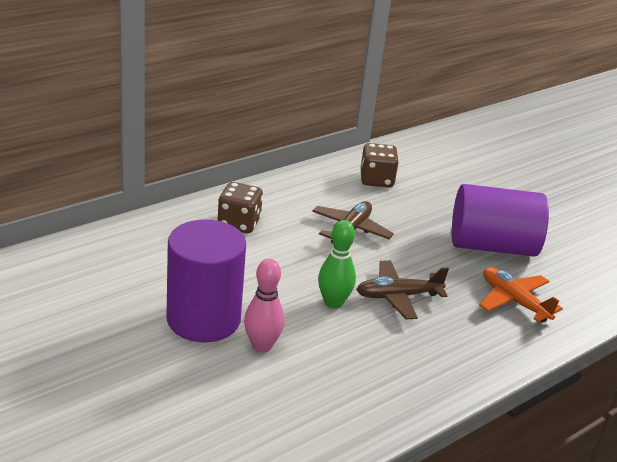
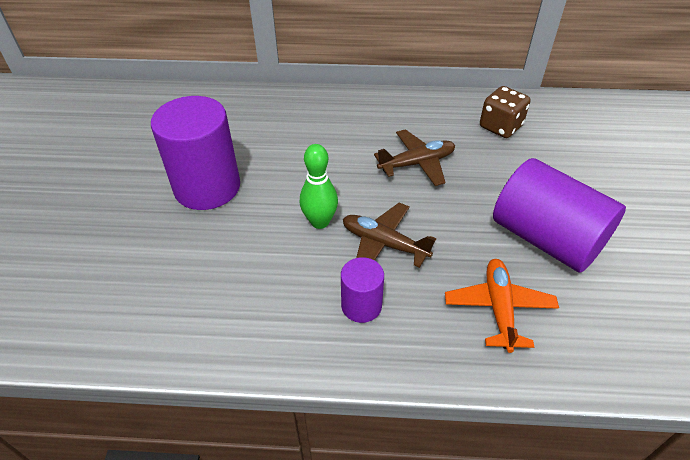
camera: 45 degrees right, 15 degrees up
brown dice [217,182,263,233] -> none
pink bowling pin [244,259,285,352] -> none
none -> purple cylinder [341,257,384,323]

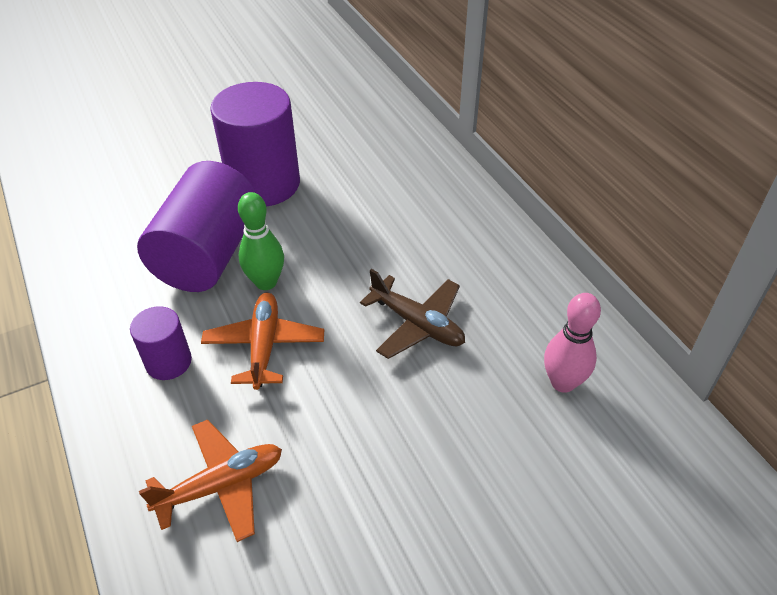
camera: 60 degrees right, 0 degrees up
brown plane [343,203,436,268] -> orange plane [201,293,324,390]
brown dice [480,86,530,138] -> pink bowling pin [544,293,601,393]
purple cylinder [493,158,626,273] -> purple cylinder moved to [137,161,256,292]

